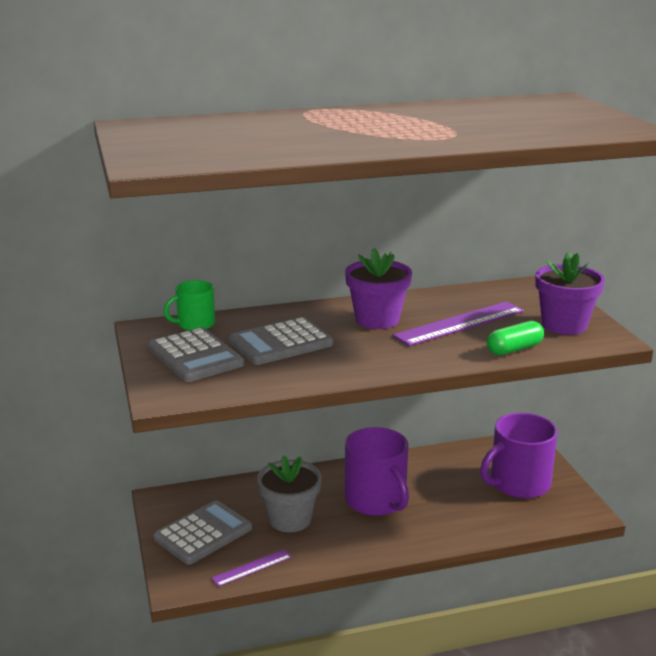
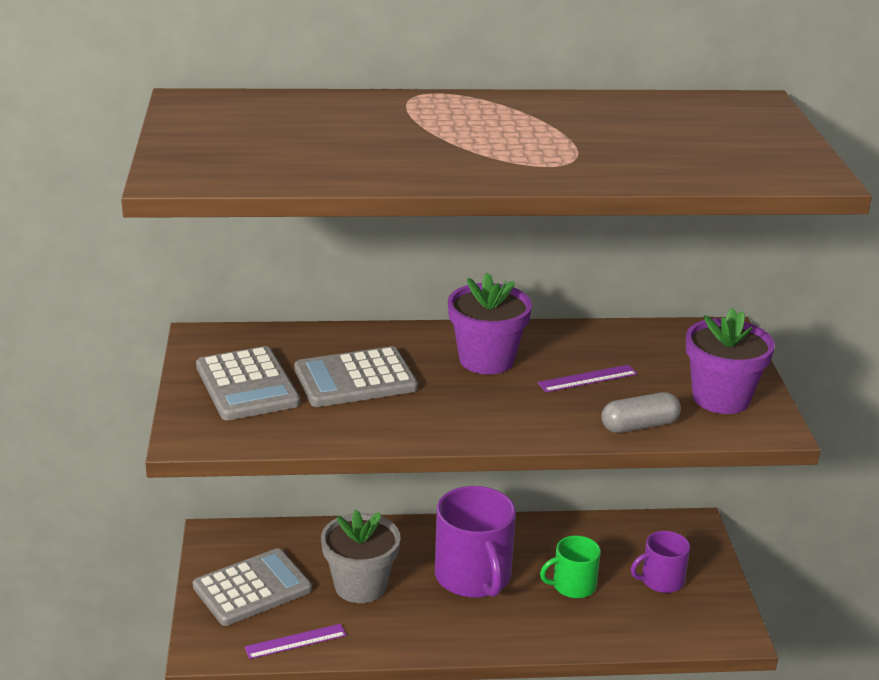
camera: 10 degrees right, 5 degrees up
green mug [164,280,215,330] -> green mug moved to [540,536,601,598]
purple ruler [392,301,524,346] -> purple ruler [538,365,637,392], size x0.54
purple mug [480,413,558,499] -> purple mug [631,531,690,593], size x0.56
green capsule [487,321,544,355] -> grey capsule [601,392,681,433]

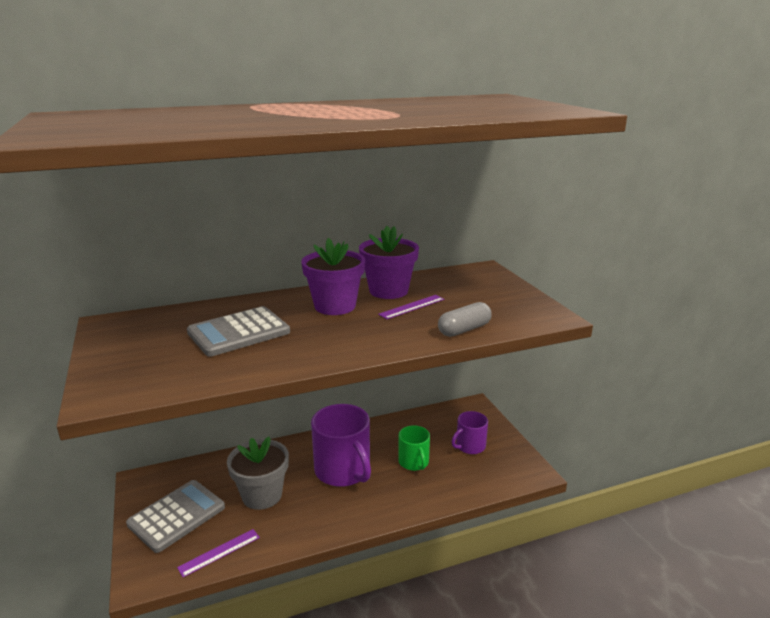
camera: 15 degrees left, 5 degrees down
grey calculator [196,346,300,420] -> none
green mug [540,536,601,598] -> green mug turned 75 degrees counterclockwise [398,425,430,471]
purple flower pot [686,308,775,414] -> purple flower pot moved to [359,226,419,299]

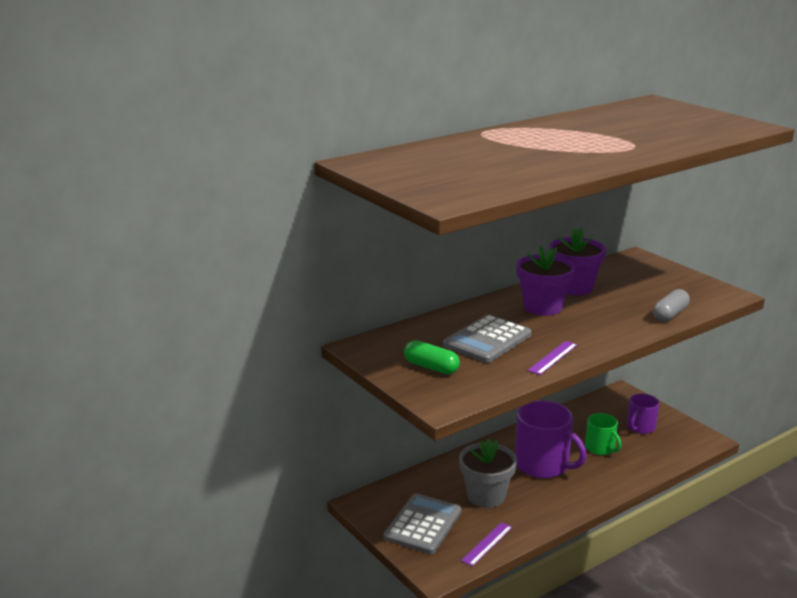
camera: 15 degrees left, 0 degrees up
purple ruler [378,295,444,319] -> purple ruler moved to [528,341,578,375]
none -> green capsule [404,340,460,374]

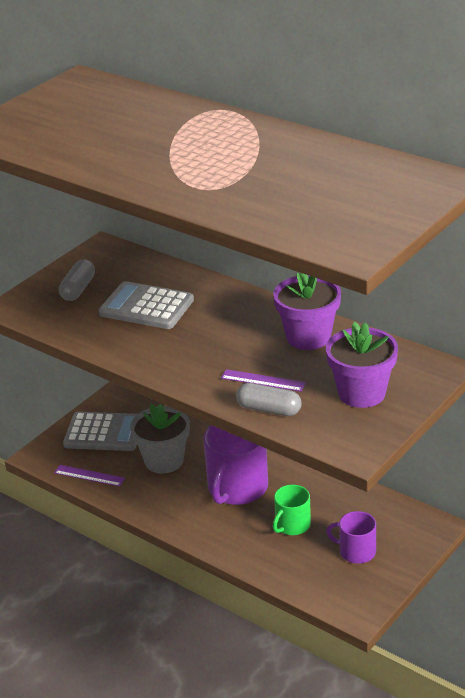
camera: 75 degrees right, 10 degrees up
green capsule [404,340,460,374] -> grey capsule [59,259,95,301]
purple flower pot [516,246,575,316] -> purple flower pot moved to [326,322,398,408]
purple ruler [528,341,578,375] -> purple ruler moved to [221,369,306,392]

